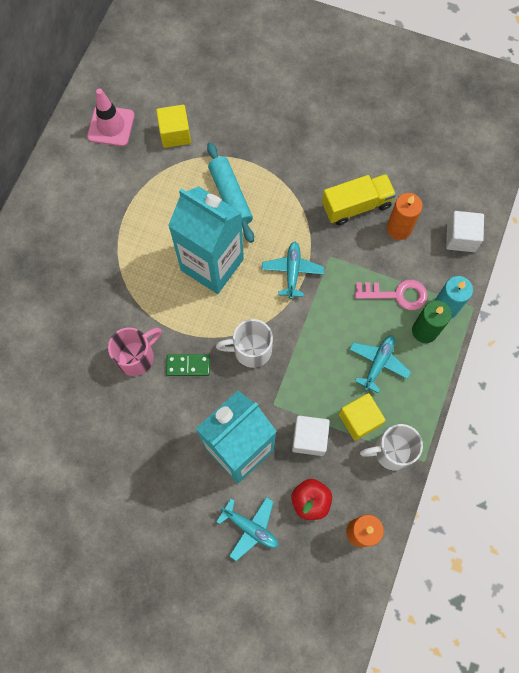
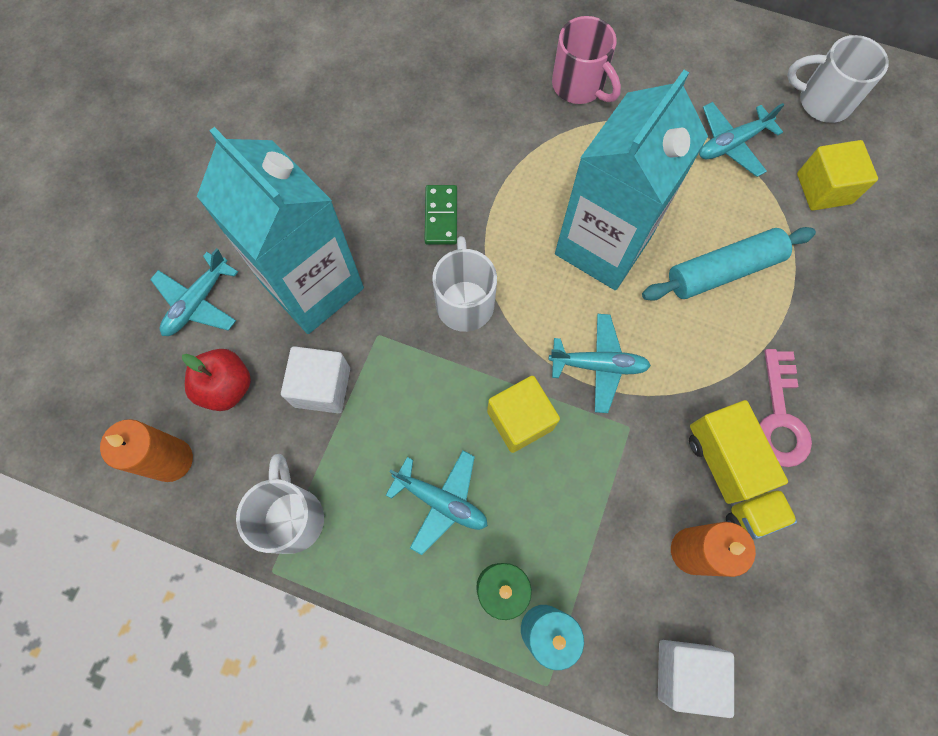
camera: 90 degrees right, 0 degrees up
pink traffic cone [87,88,135,146] -> white mug [787,35,889,123]
pink mug [108,327,162,376] -> pink mug moved to [552,16,621,104]
yellow cube [339,393,385,440] -> yellow cube moved to [487,376,560,453]
pink key [355,280,427,310] -> pink key moved to [760,349,812,467]
none -> turquoise plane [699,102,784,177]

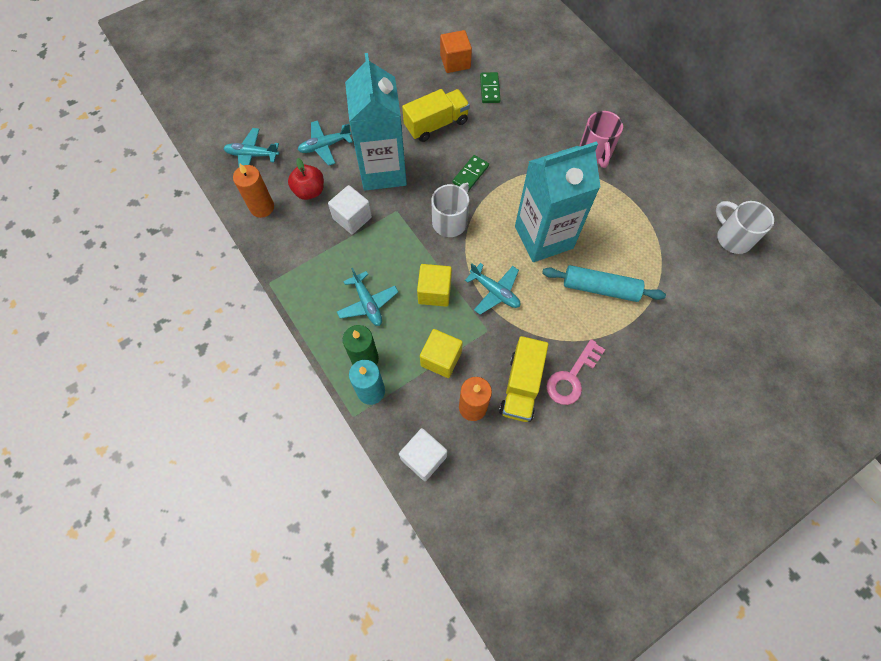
camera: 35 degrees right, 5 degrees down
white mug [236,454,324,554] -> none
turquoise plane [699,102,784,177] -> turquoise plane moved to [223,128,279,167]
yellow cube [797,140,878,211] -> yellow cube moved to [420,329,463,378]
none -> yellow truck [402,89,470,142]
none -> orange cube [440,30,472,73]
none -> green domino [480,72,501,103]

